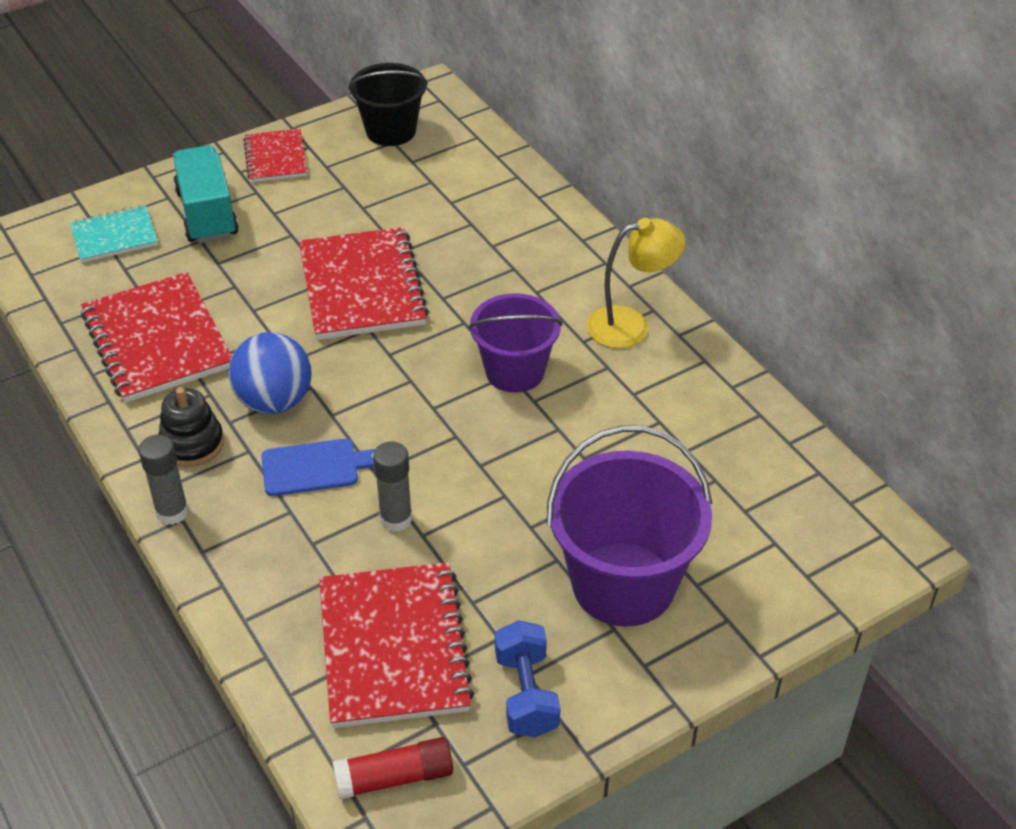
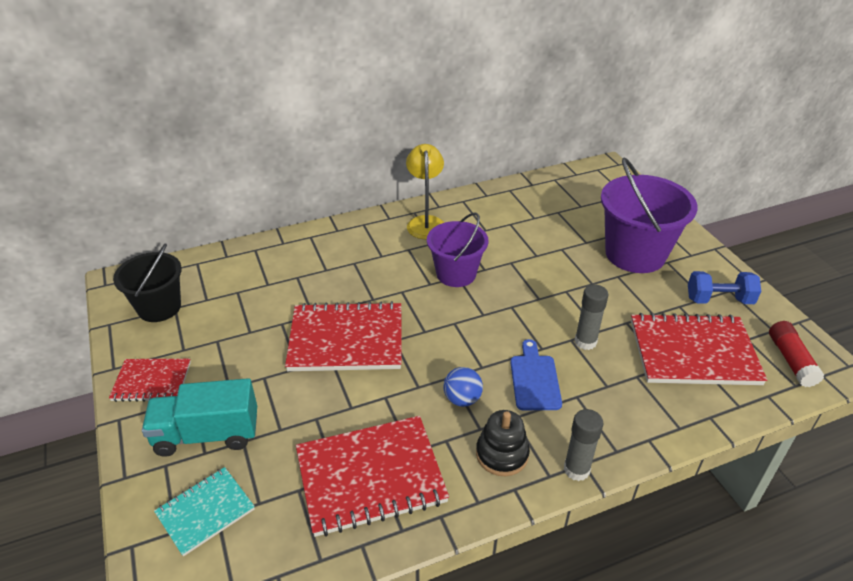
camera: 80 degrees left, 5 degrees down
turquoise notebook [70,206,158,263] -> turquoise notebook turned 60 degrees clockwise [154,467,255,557]
blue ball [228,332,312,414] -> blue ball [443,367,483,407], size x0.61

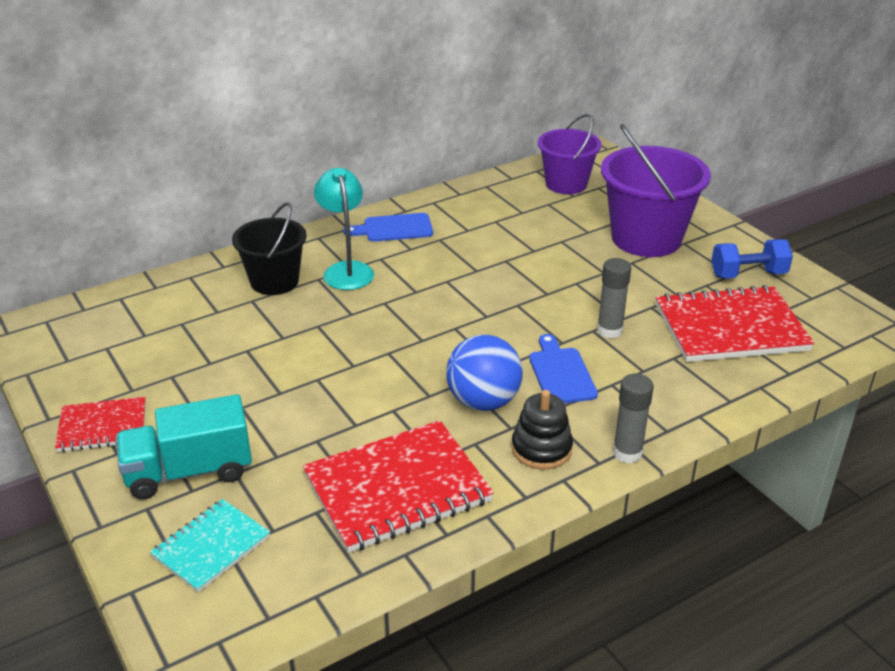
camera: 10 degrees left, 5 degrees down
black bucket [113,243,182,322] -> black bucket moved to [232,202,307,295]
red notebook [285,301,402,371] -> none
yellow lamp [406,144,444,239] -> blue cutting board [343,213,433,242]
purple bucket [427,212,489,287] -> purple bucket moved to [538,114,602,194]
blue ball [443,367,483,407] -> blue ball [446,335,523,411], size x1.65
red glue stick [769,321,824,387] -> none
none -> turquoise lamp [314,168,374,290]

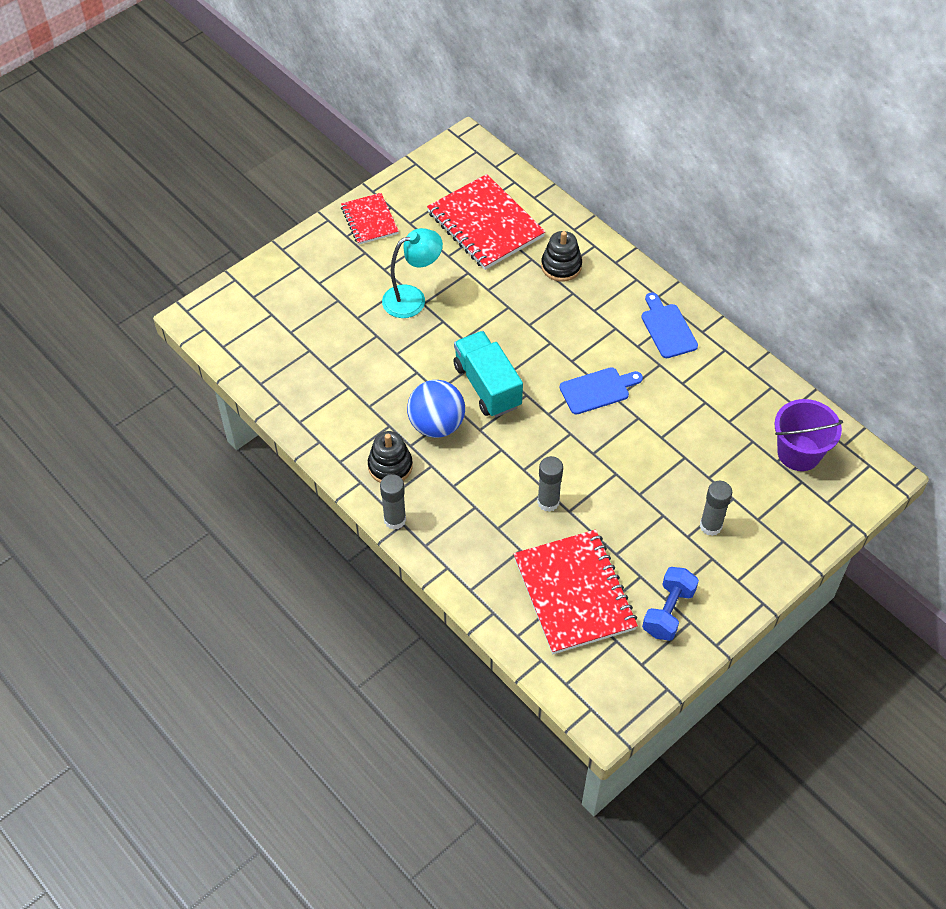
camera: 80 degrees right, 20 degrees up
turquoise truck [116,394,252,500] -> turquoise truck moved to [453,331,523,417]
turquoise notebook [150,499,270,593] -> none
black bucket [232,202,307,295] -> black stacking toy [541,231,582,282]
red notebook [303,420,494,553] -> red notebook moved to [427,174,546,270]
turquoise lamp [314,168,374,290] -> turquoise lamp moved to [382,228,443,318]
blue cutting board [529,334,598,403] -> blue cutting board moved to [560,367,643,415]
purple bucket [601,124,711,257] -> grey glue stick [700,481,732,536]
blue dumbbell [711,239,793,279] -> blue dumbbell turned 45 degrees clockwise [642,567,699,641]

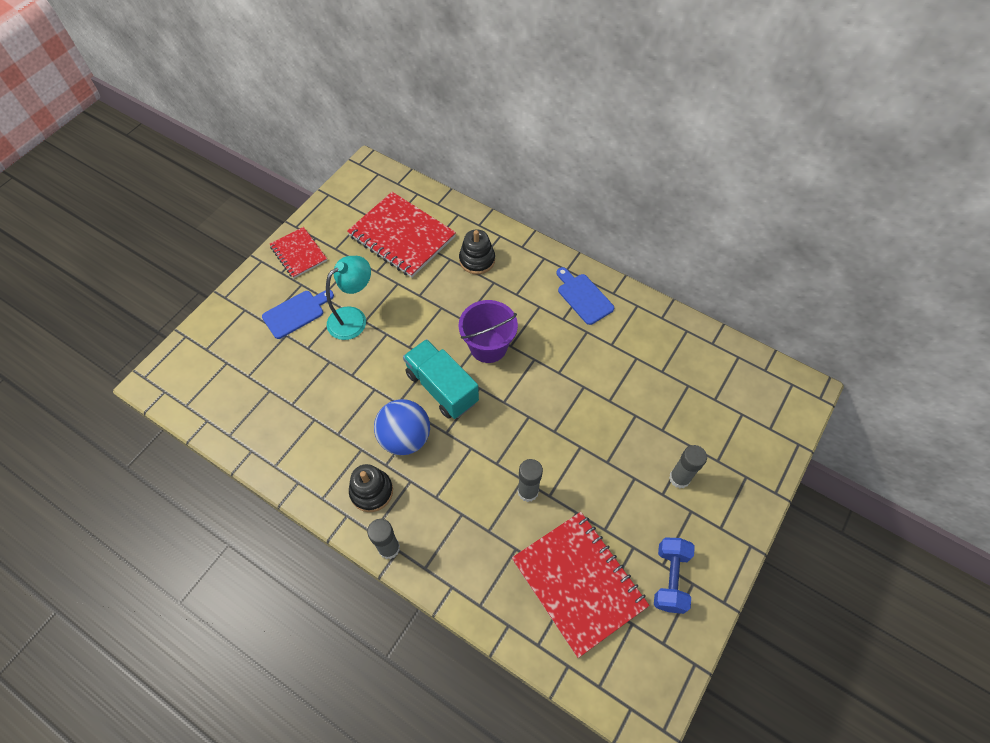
camera: 15 degrees left, 5 degrees up
blue cutting board [560,367,643,415] -> blue cutting board moved to [262,290,334,339]
purple bucket [774,399,843,471] -> purple bucket moved to [459,300,518,363]

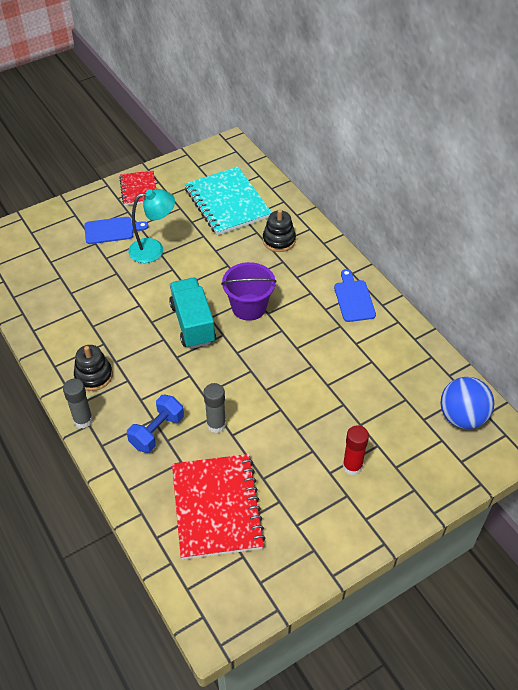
camera: 25 degrees right, 10 degrees down
red notebook [347,192,456,278] -> turquoise notebook [185,167,272,235]
blue ball [374,399,430,455] -> blue ball moved to [440,377,494,429]
blue dumbbell [654,537,695,614] -> blue dumbbell moved to [127,395,184,453]
grey glue stick [669,445,707,488] -> red glue stick [342,425,369,475]

